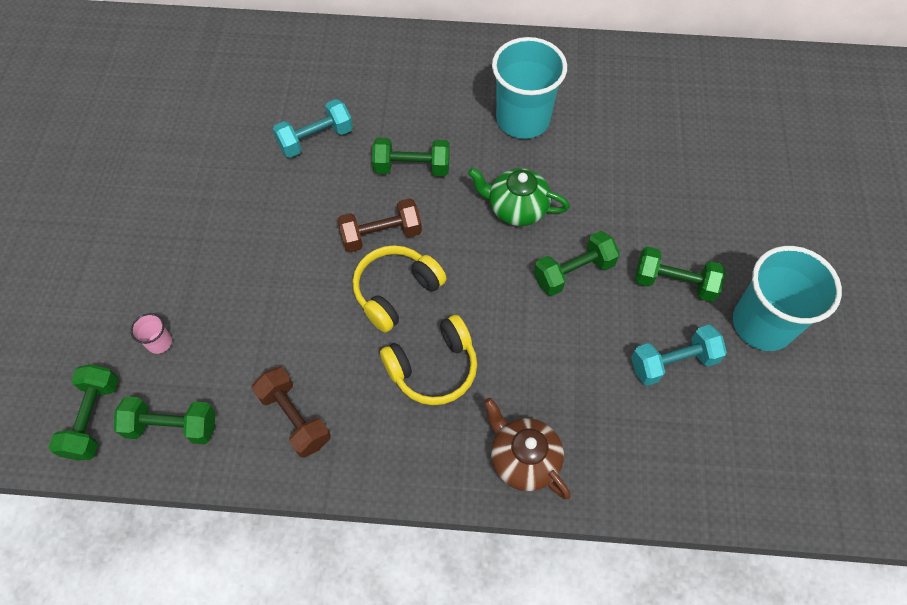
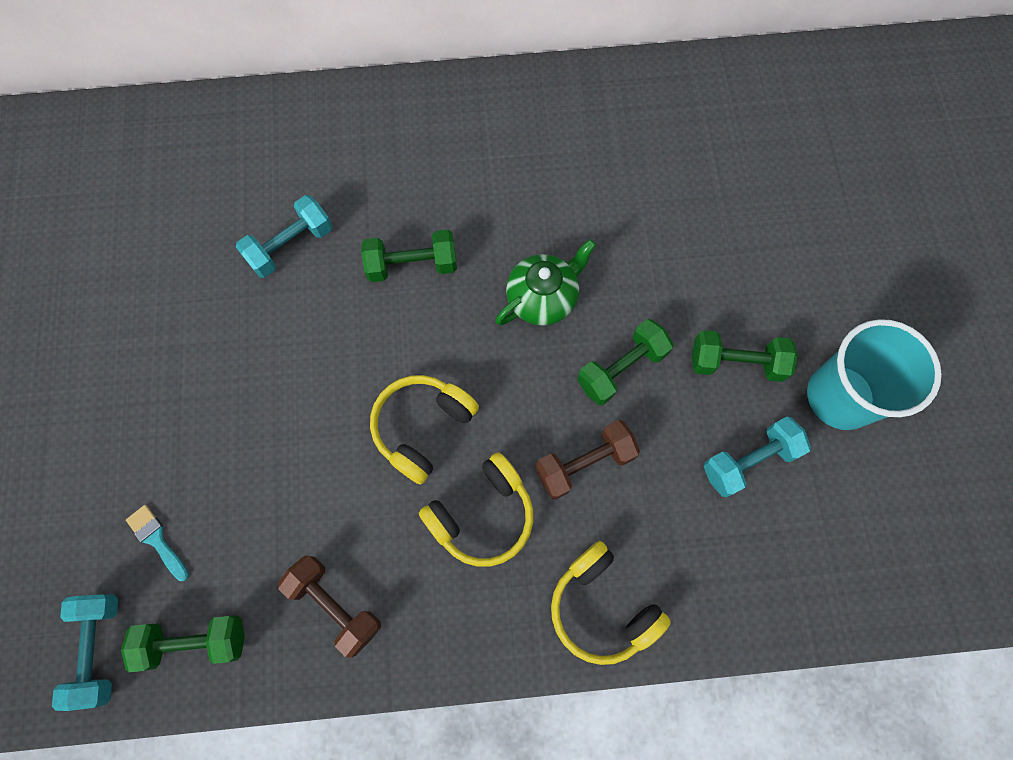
camera: 10 degrees left, 10 degrees up
green dumbbell [49,364,119,461] -> turquoise dumbbell [52,594,118,711]
pink cup [130,313,172,354] -> turquoise brush [126,505,189,581]
brown dumbbell [337,198,422,253] -> brown dumbbell moved to [536,420,640,499]
green teapot [468,168,570,226] -> green teapot turned 135 degrees clockwise [495,239,596,326]
brown teapot [484,398,571,499] -> yellow headphones [551,541,671,665]
turquoise cup [492,37,567,139] -> none

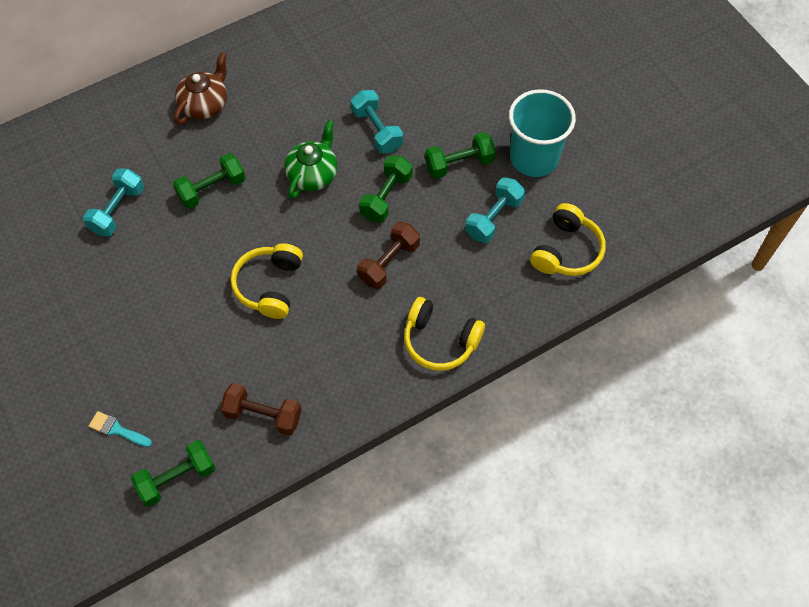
camera: 25 degrees left, 10 degrees down
turquoise dumbbell [52,594,118,711] -> turquoise dumbbell moved to [351,90,403,153]
yellow headphones [419,452,533,567] -> yellow headphones moved to [530,203,606,276]
none -> brown teapot [174,52,227,125]

